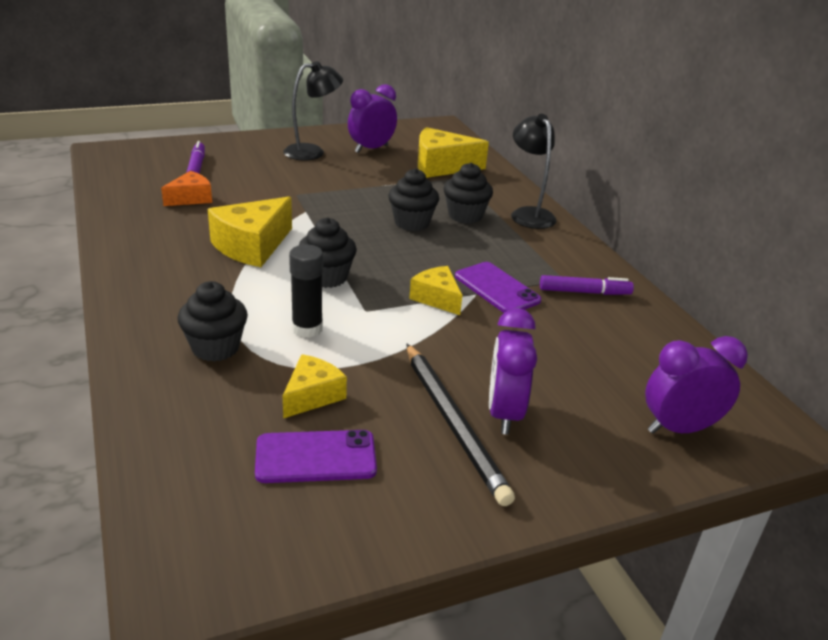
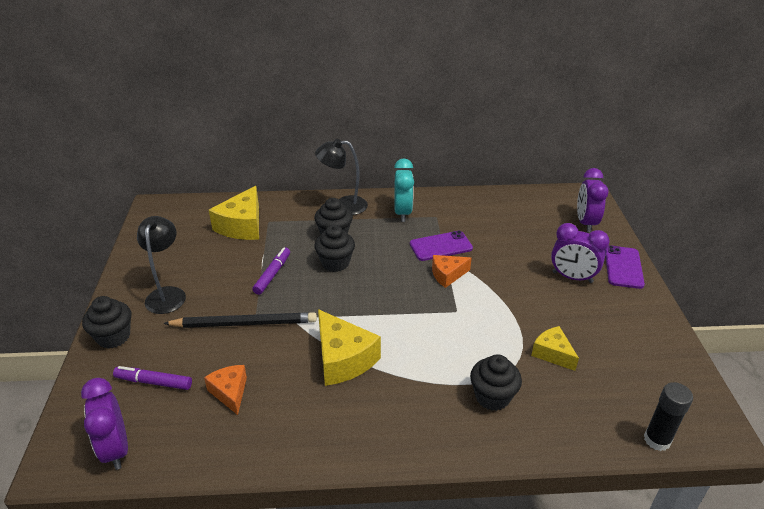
camera: 70 degrees left, 5 degrees up
purple phone [255,430,377,483] -> purple phone moved to [605,245,645,289]
black glue stick [289,245,323,338] -> black glue stick moved to [644,382,693,451]
black cupcake [299,217,357,288] -> black cupcake moved to [82,296,131,349]
purple clock [348,84,397,153] -> purple clock moved to [81,378,128,470]
black pencil [406,344,515,506] -> black pencil moved to [163,312,317,328]
yellow cheese [409,266,462,315] -> orange cheese [432,255,472,288]
purple marker [540,275,634,295] -> purple marker moved to [252,248,290,295]
none -> turquoise clock [394,158,414,222]

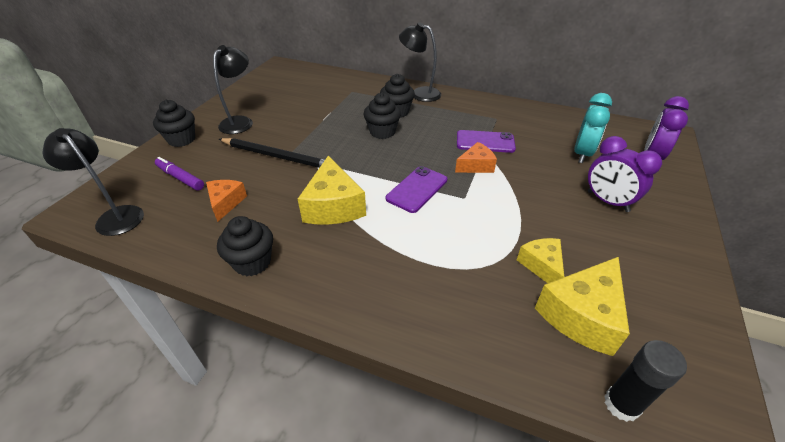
camera: 25 degrees right, 5 degrees up
purple clock [81,378,128,470] -> black lamp [42,128,144,236]
yellow cheese [209,186,259,240] -> yellow cheese moved to [535,257,630,356]
purple marker [252,248,290,295] -> none
turquoise clock [394,158,414,222] -> turquoise clock moved to [574,93,612,163]
orange cheese [432,255,472,288] -> orange cheese turned 150 degrees clockwise [455,142,497,173]
black cupcake [470,354,522,411] -> black cupcake moved to [217,216,273,276]
purple phone [605,245,645,289] -> purple phone moved to [386,166,447,213]

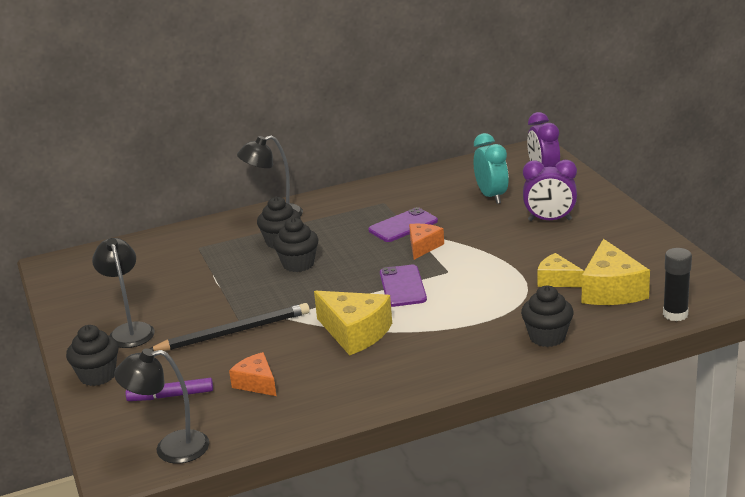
camera: 40 degrees left, 15 degrees down
black cupcake [217,216,273,276] -> black cupcake moved to [521,286,574,347]

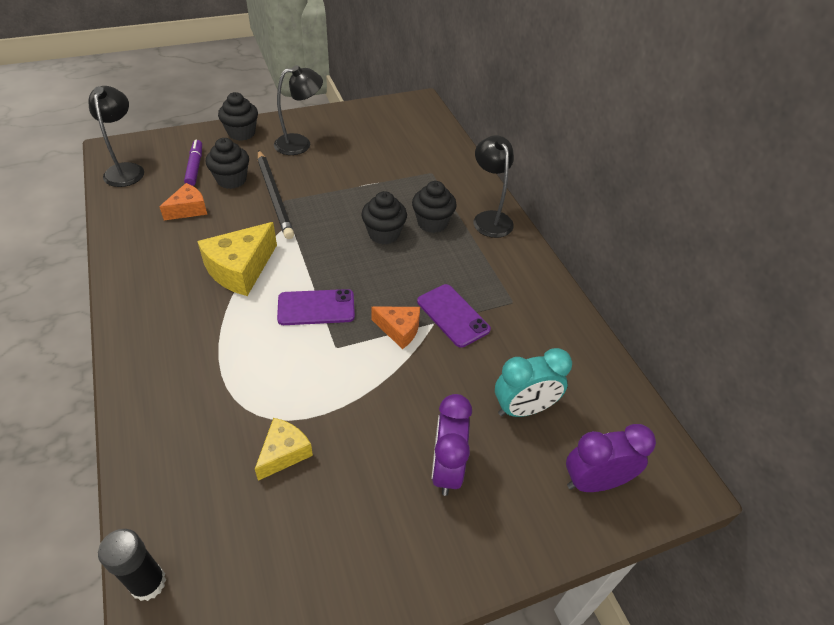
camera: 85 degrees right, 20 degrees up
black cupcake [521,286,574,347] -> black cupcake moved to [206,138,249,189]
yellow cheese [582,239,650,305] -> none

